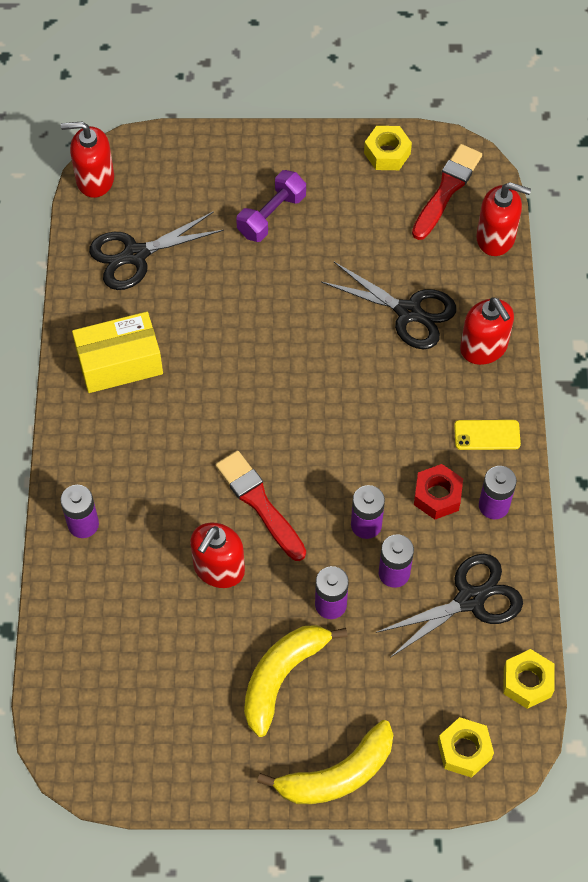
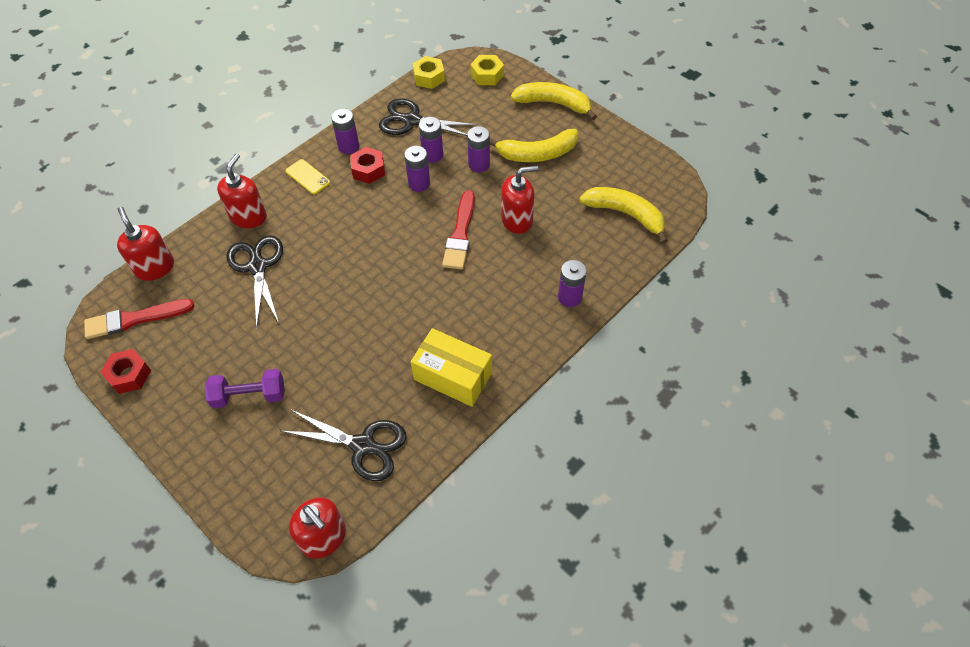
camera: 135 degrees left, 5 degrees down
yellow nut [364,126,412,170] -> red nut [100,349,151,394]
none -> yellow banana [579,187,668,244]

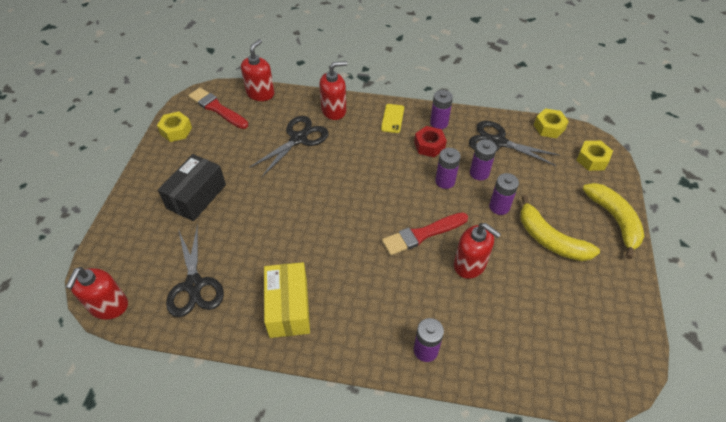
camera: 55 degrees right, 5 degrees down
red nut [100,349,151,394] -> yellow nut [157,112,192,142]
purple dumbbell [205,369,285,408] -> black box [158,154,226,221]
black scissors [379,98,478,136] -> black scissors turned 45 degrees counterclockwise [469,121,560,166]
yellow banana [579,187,668,244] -> none

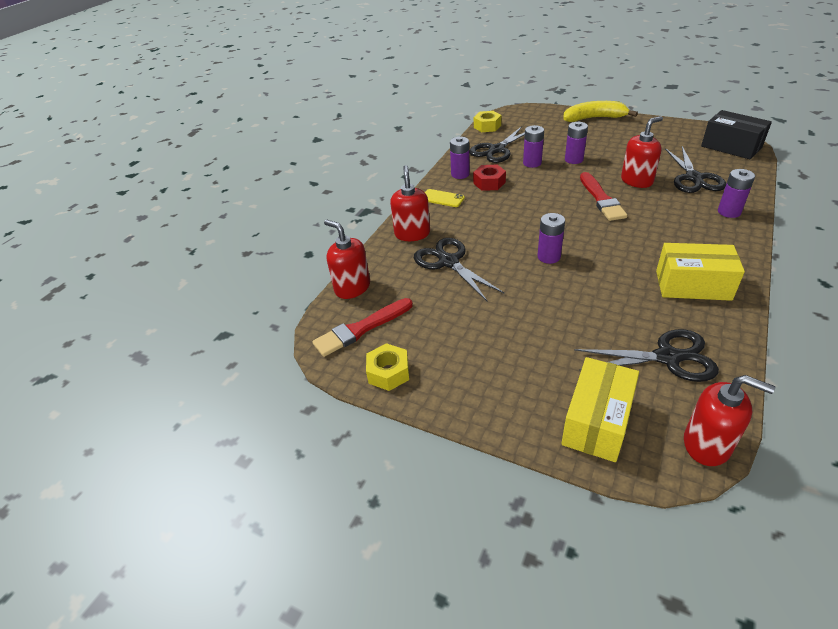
camera: 70 degrees left, 10 degrees down
black box [158,154,226,221] -> black box moved to [701,110,772,159]
purple battery [435,148,461,189] -> purple battery moved to [537,213,565,264]
yellow banana [520,195,600,261] -> none
yellow nut [577,141,613,171] -> none
none -> yellow box [561,357,639,462]
none -> black scissors [665,146,726,193]

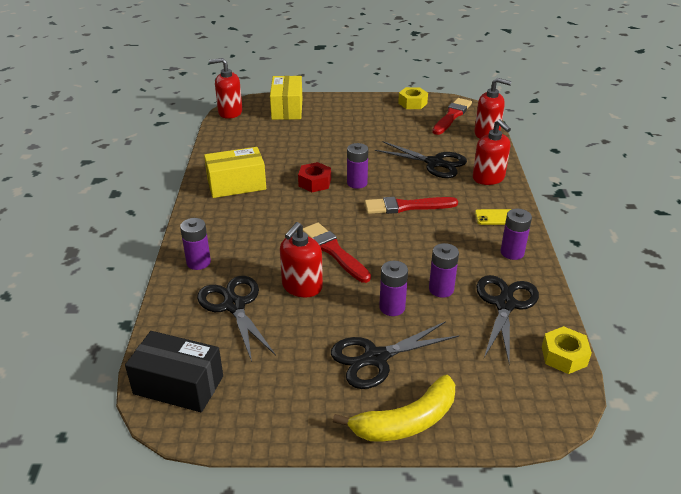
camera: 150 degrees right, 5 degrees down
red nut [473,165,506,191] -> red nut moved to [298,162,331,192]
black scissors [574,329,719,382] -> black scissors moved to [331,321,459,389]
none -> red brush [364,197,458,214]

